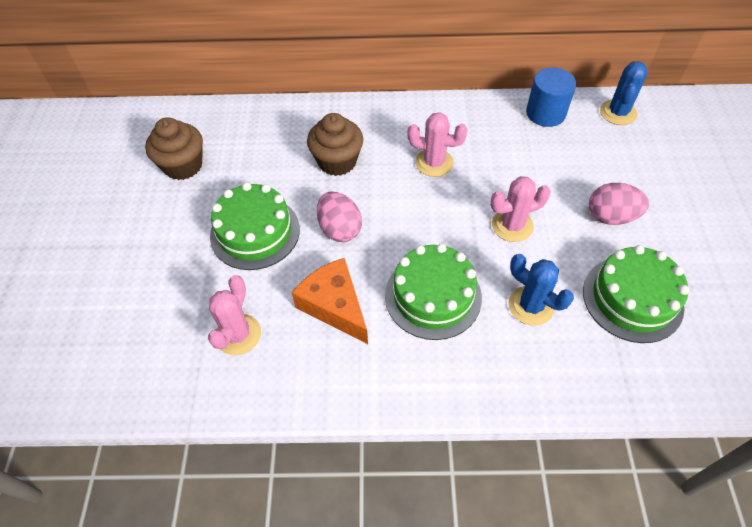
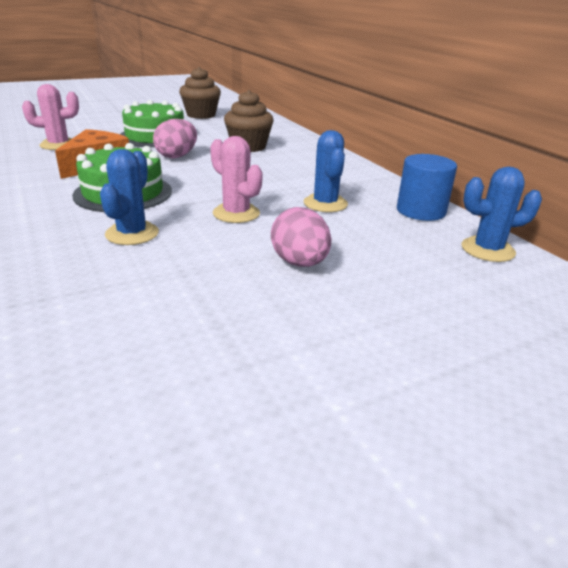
camera: 60 degrees right, 25 degrees down
pink cactus [407,112,468,177] -> none
green cake [583,245,689,343] -> none
none -> blue cactus [304,130,348,212]

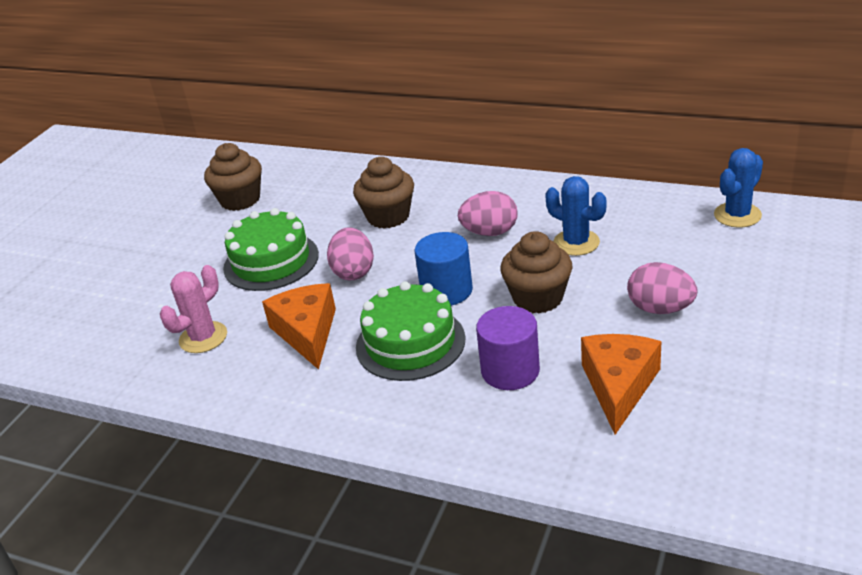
camera: 35 degrees left, 5 degrees up
blue cactus [100,149,159,245] -> purple cylinder [476,306,540,390]
pink cactus [210,136,263,223] -> brown cupcake [500,231,572,314]
blue cylinder [397,154,457,221] -> blue cylinder moved to [415,232,473,306]
none -> pink egg [458,191,518,236]
none -> orange cheese [581,334,662,435]

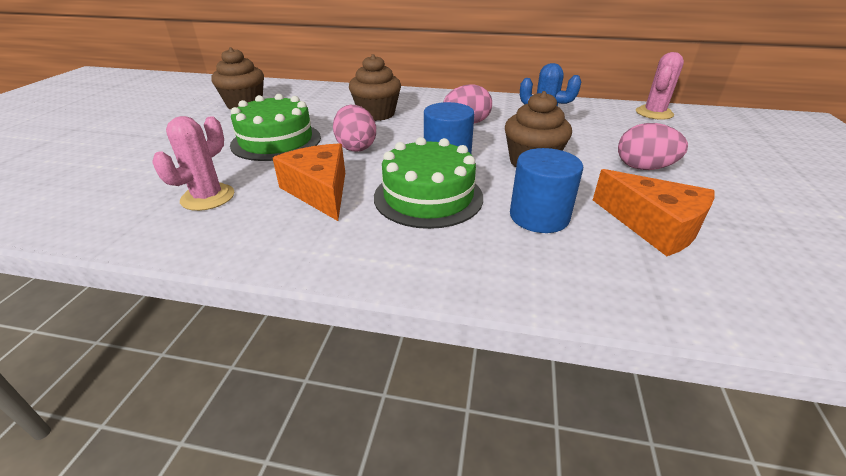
camera: 15 degrees left, 0 degrees up
purple cylinder [476,306,540,390] -> blue cylinder [510,148,583,233]
orange cheese [581,334,662,435] -> orange cheese turned 135 degrees clockwise [593,169,715,256]
blue cactus [714,148,763,228] -> pink cactus [636,52,684,120]

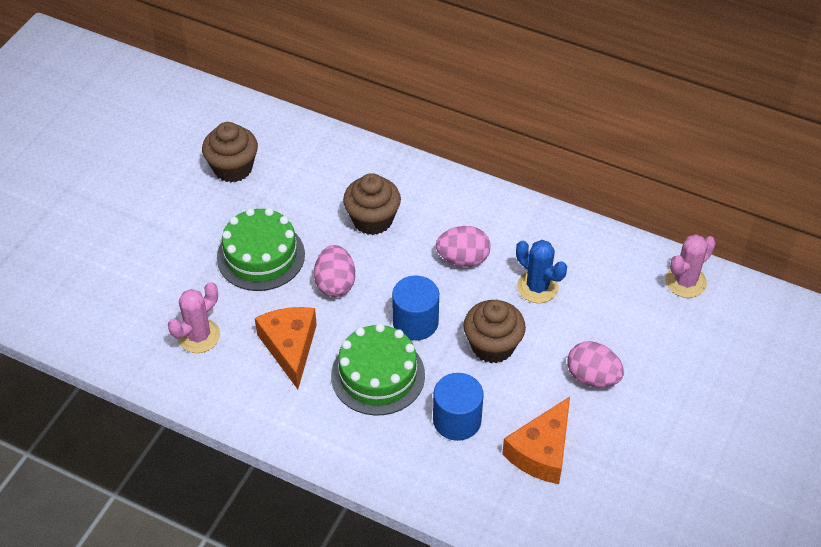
camera: 15 degrees right, 15 degrees up
orange cheese [593,169,715,256] -> orange cheese turned 60 degrees clockwise [502,397,570,484]

